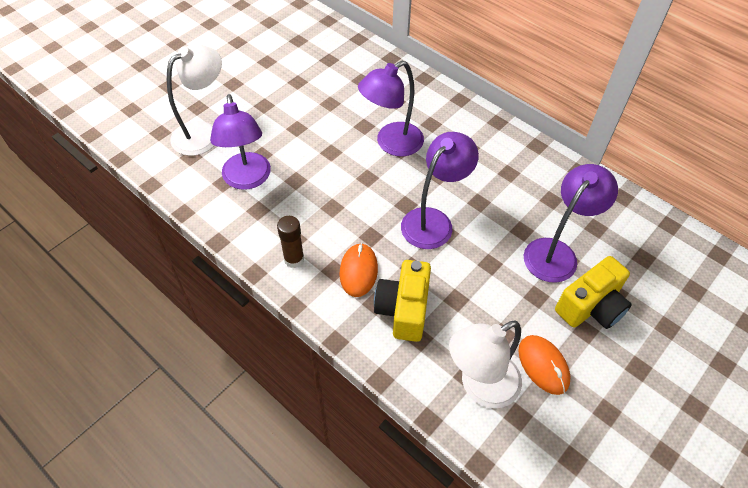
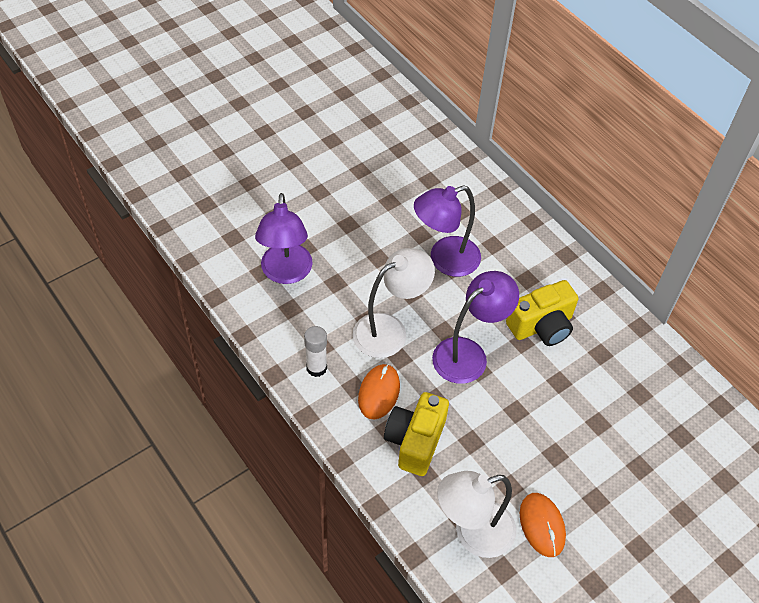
camera: 10 degrees right, 0 degrees up
white lamp [167,44,222,156] -> white lamp moved to [353,248,435,358]
brown glue stick [277,216,304,268] -> white glue stick [304,326,327,377]
purple lamp [524,164,618,283] -> none
yellow camera [555,256,632,329] -> yellow camera moved to [506,280,578,346]

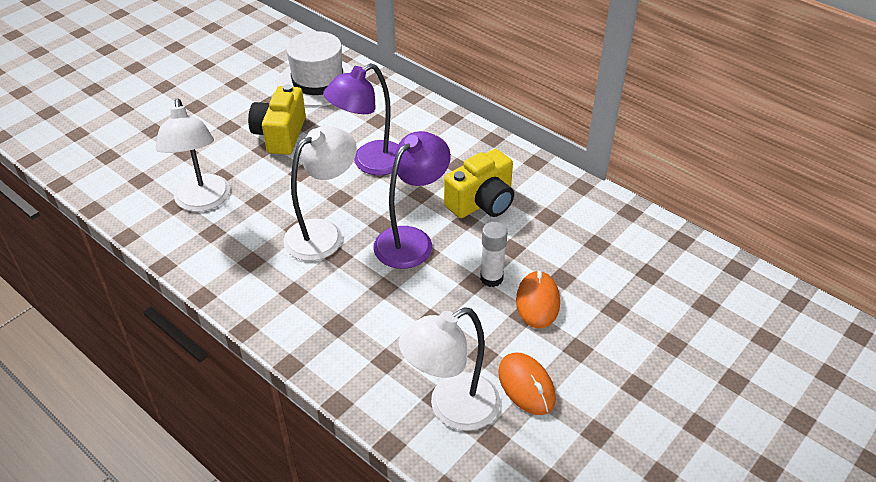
camera: 10 degrees left, 10 degrees down
purple lamp [255,193,313,284] -> white lamp [155,99,230,212]
white glue stick [304,326,327,377] -> white glue stick moved to [480,222,508,287]
orange mouse [358,364,400,419] -> orange mouse moved to [516,271,560,329]
yellow camera [384,392,449,476] -> yellow camera moved to [248,84,306,155]
none -> white hat [277,31,353,107]

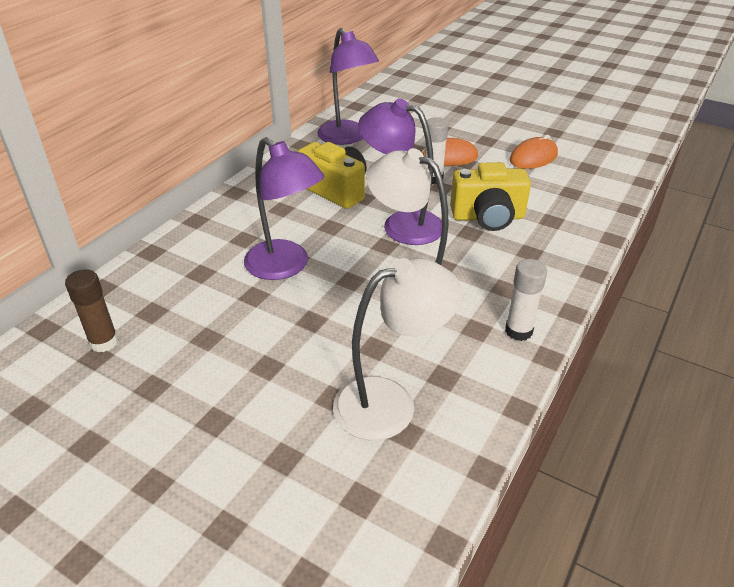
camera: 100 degrees left, 5 degrees down
yellow camera [248,84,306,155] -> yellow camera moved to [450,162,531,231]
white hat [277,31,353,107] -> brown glue stick [65,269,119,353]
white lamp [399,307,500,431] -> none
none -> purple lamp [317,28,379,145]
none -> white glue stick [505,259,547,341]

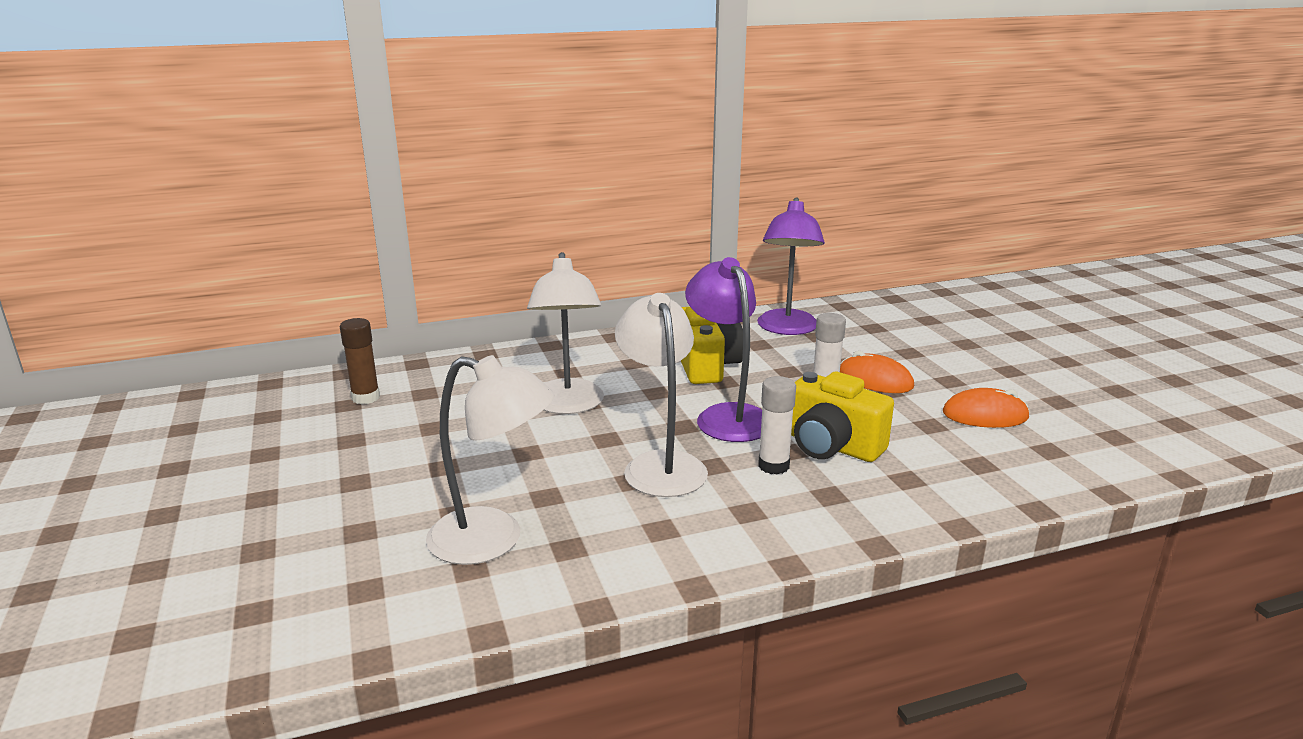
camera: 40 degrees right, 15 degrees down
purple lamp [244,137,324,280] -> white lamp [527,252,604,414]
white glue stick [505,259,547,341] -> white glue stick moved to [758,376,796,474]

